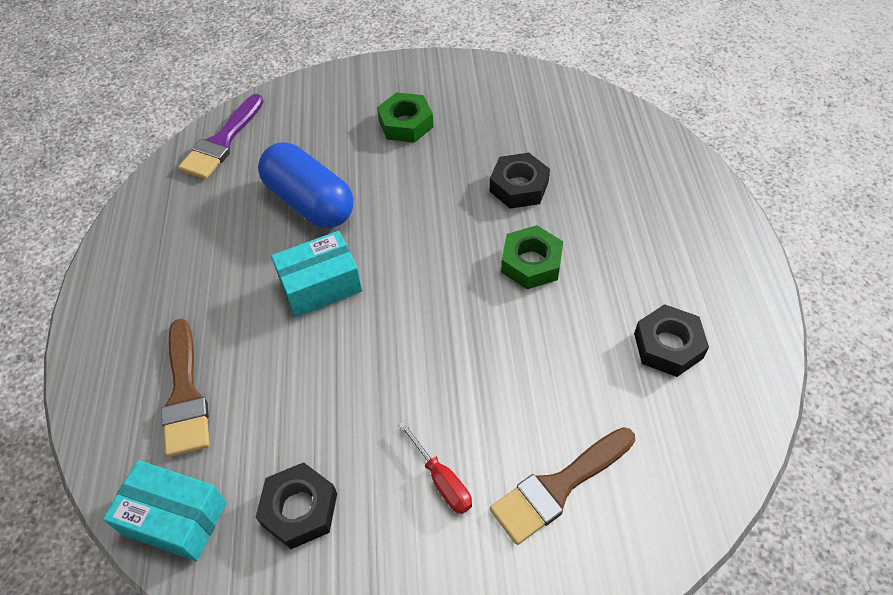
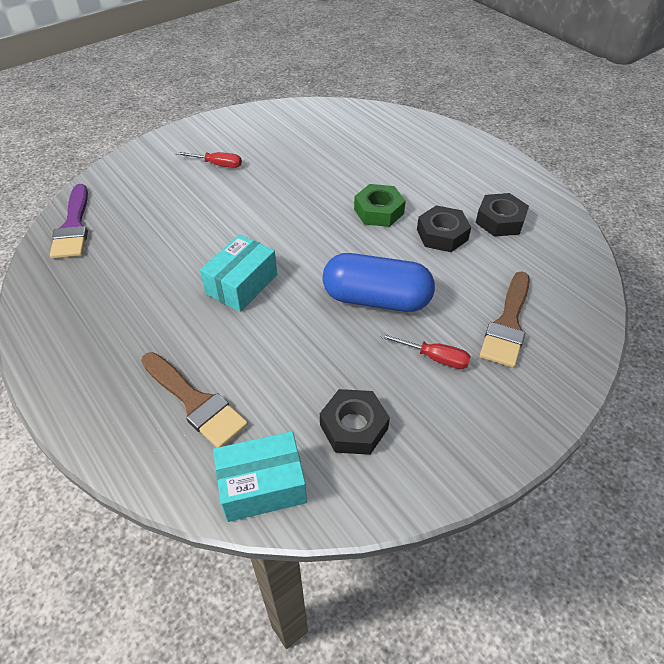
camera: 35 degrees left, 5 degrees down
blue capsule [258,142,354,228] -> blue capsule moved to [322,253,435,312]
green nut [377,92,434,143] -> red screwdriver [176,151,242,168]
black nut [490,153,550,209] -> black nut moved to [417,205,471,252]

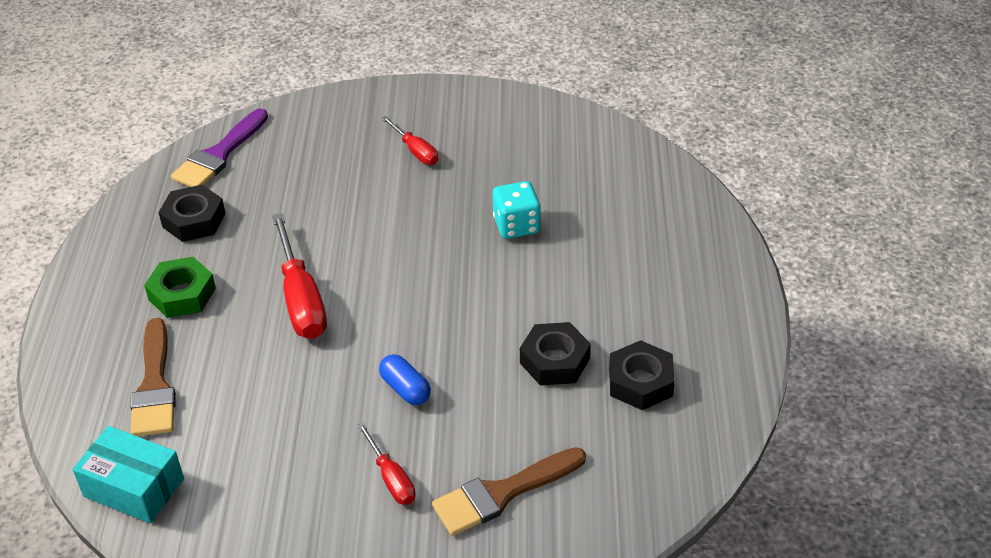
camera: 40 degrees right, 5 degrees down
turquoise box [200,234,277,312] -> red screwdriver [272,213,327,339]
black nut [320,389,390,455] -> black nut moved to [158,185,226,242]
blue capsule [322,253,435,312] -> blue capsule [379,354,431,405], size x0.48
green nut [354,184,406,227] -> green nut moved to [144,257,216,318]
none -> turquoise dice [493,181,541,239]

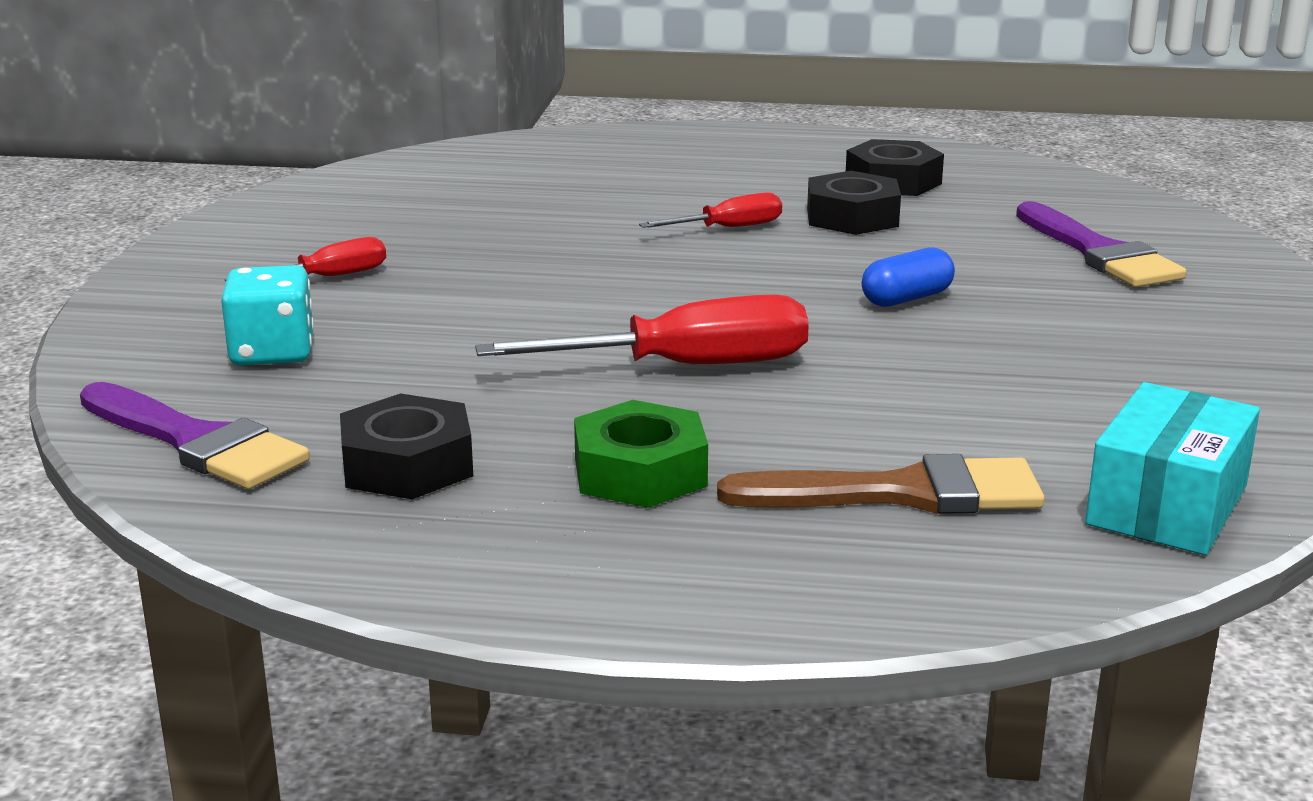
camera: 85 degrees left, 20 degrees down
red screwdriver [357,423,416,505] -> red screwdriver moved to [639,192,782,228]
brown brush [432,447,586,536] -> purple brush [1016,201,1187,287]
turquoise dice [493,181,541,239] -> turquoise dice moved to [221,265,314,365]

